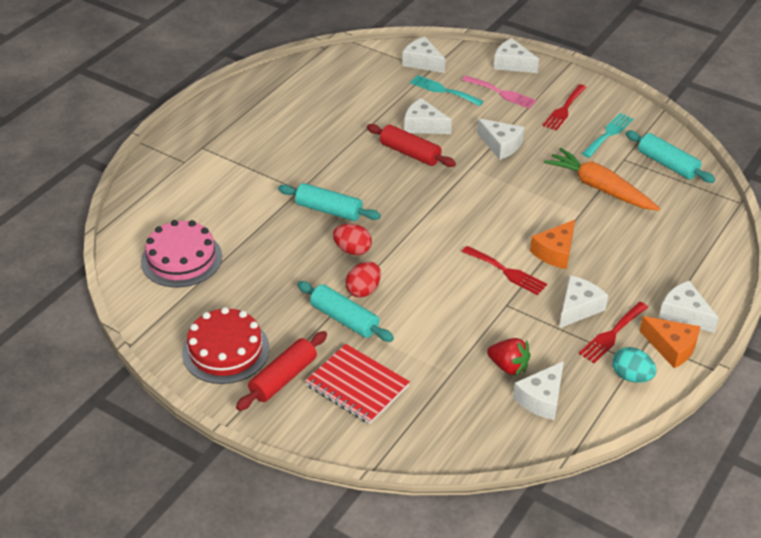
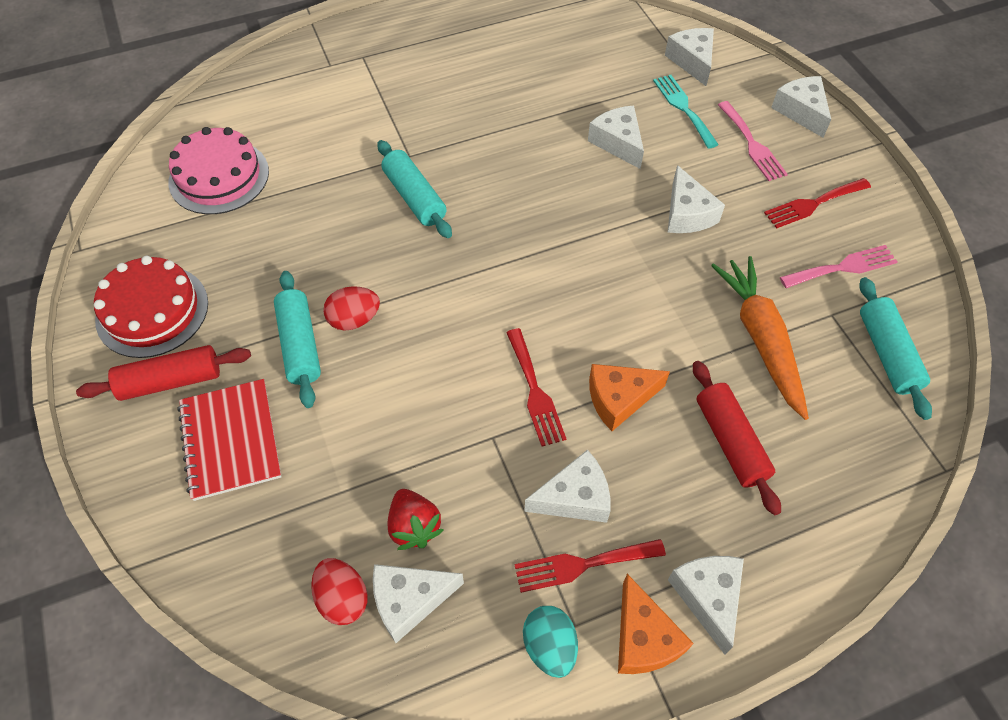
camera: 35 degrees right, 15 degrees up
red egg [333,224,372,255] -> red egg moved to [311,558,368,625]
red rolling pin [367,124,456,167] -> red rolling pin moved to [693,361,781,515]
turquoise fork [582,113,634,158] -> pink fork [780,245,897,288]

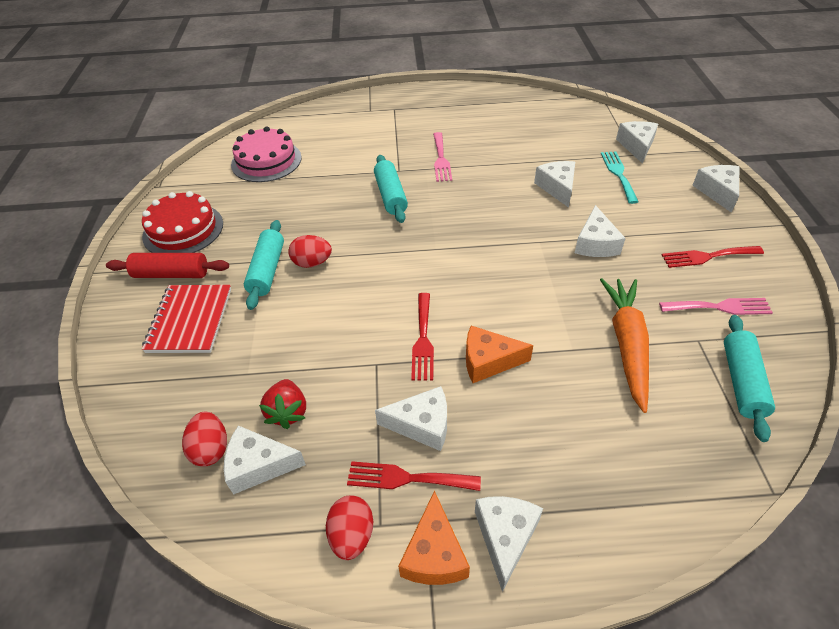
camera: 20 degrees right, 10 degrees down
turquoise egg [523,606,578,678] -> red egg [326,495,373,560]
red rolling pin [693,361,781,515] -> none
pink fork [718,101,788,181] -> pink fork moved to [433,132,452,182]

